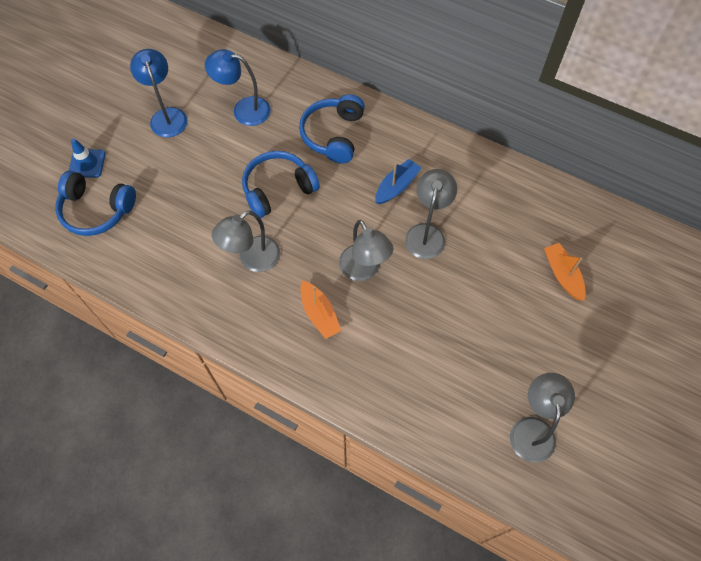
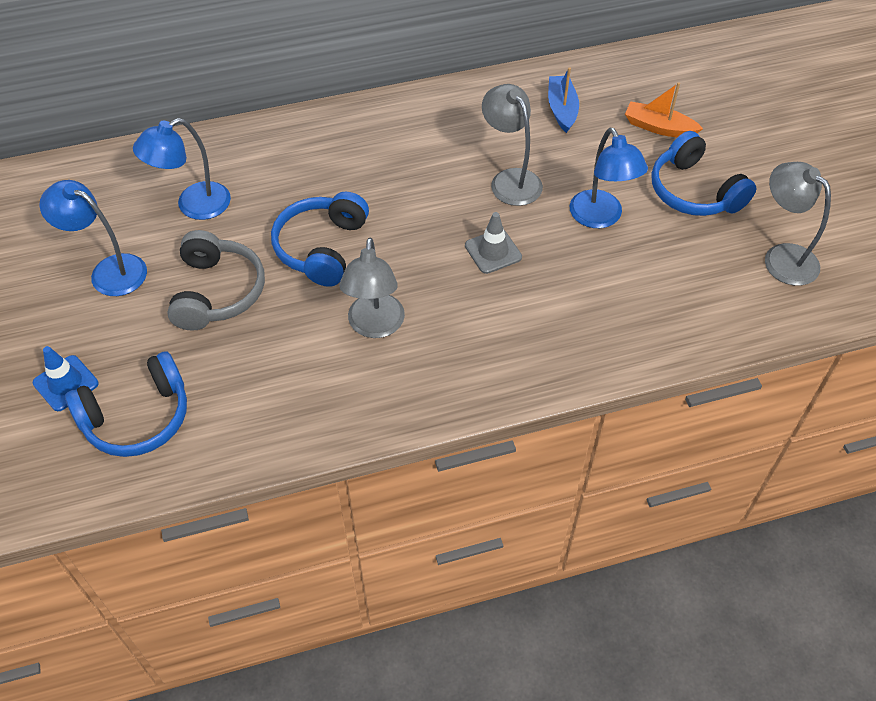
camera: 45 degrees left, 10 degrees down
blue headphones [299,94,365,163] -> blue headphones moved to [651,131,756,216]
orange boat [300,280,341,339] -> none
grey lamp [339,220,393,281] -> grey traffic cone [465,212,522,274]
blue boat [376,159,422,204] -> blue boat moved to [548,67,579,133]
none -> grey headphones [168,230,265,331]
none -> blue lamp [570,128,648,228]

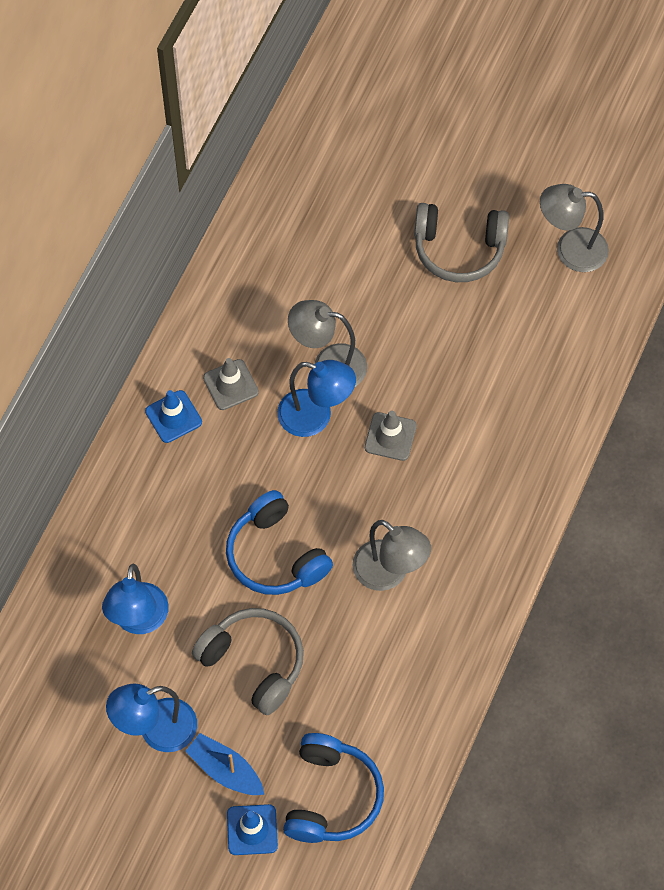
camera: 50 degrees left, 10 degrees up
blue boat [548,67,579,133] -> blue boat moved to [185,733,264,795]
blue lamp [570,128,648,228] -> blue lamp moved to [277,360,356,437]
orange boat [625,82,703,137] -> none
blue headphones [651,131,756,216] -> grey headphones [414,203,509,282]
none -> blue traffic cone [145,390,202,443]
none -> grey traffic cone [203,358,259,410]

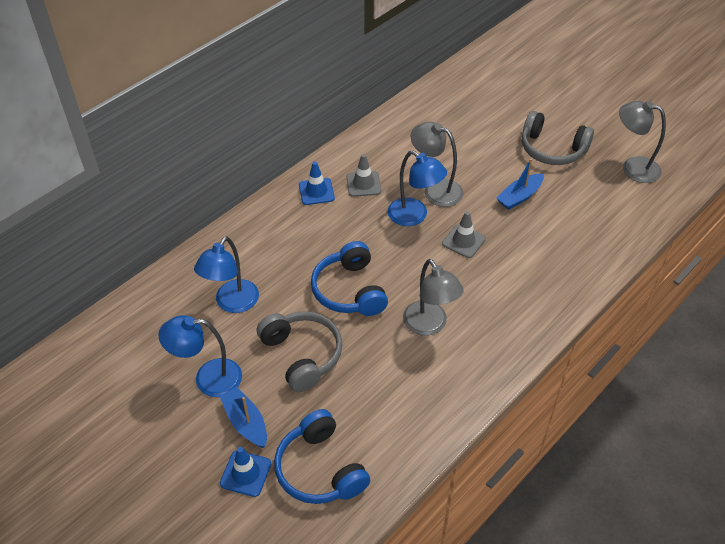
camera: 20 degrees right, 15 degrees down
blue headphones [283,733,384,843] -> blue headphones turned 120 degrees clockwise [274,409,370,504]
none -> blue boat [496,159,544,210]

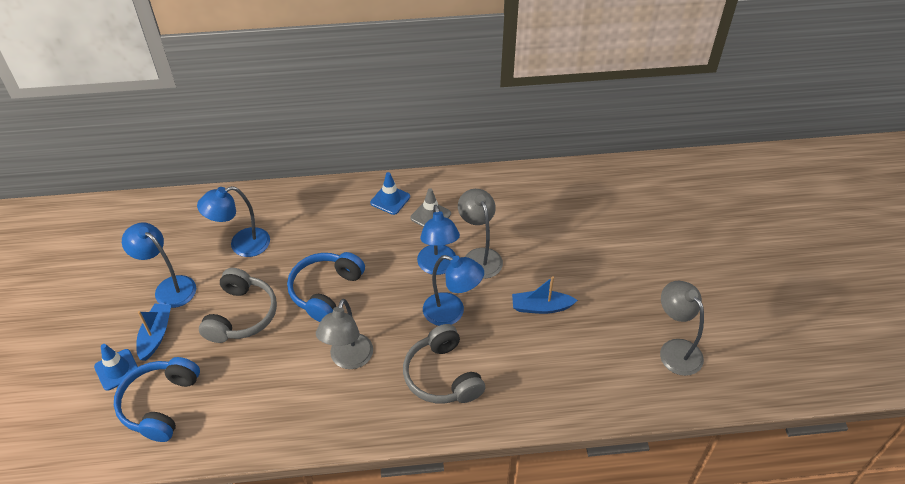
camera: 40 degrees right, 0 degrees up
grey traffic cone [442,211,486,258] -> blue lamp [423,255,484,326]
grey headphones [522,111,594,165] -> grey headphones moved to [403,324,485,404]

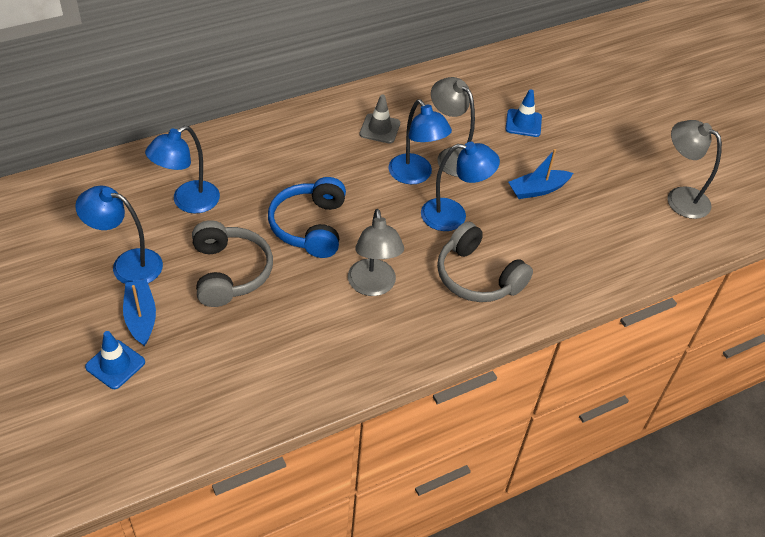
camera: 25 degrees left, 0 degrees up
blue headphones [114,357,200,442] -> none
blue traffic cone [370,172,410,215] -> blue traffic cone moved to [505,89,542,137]

